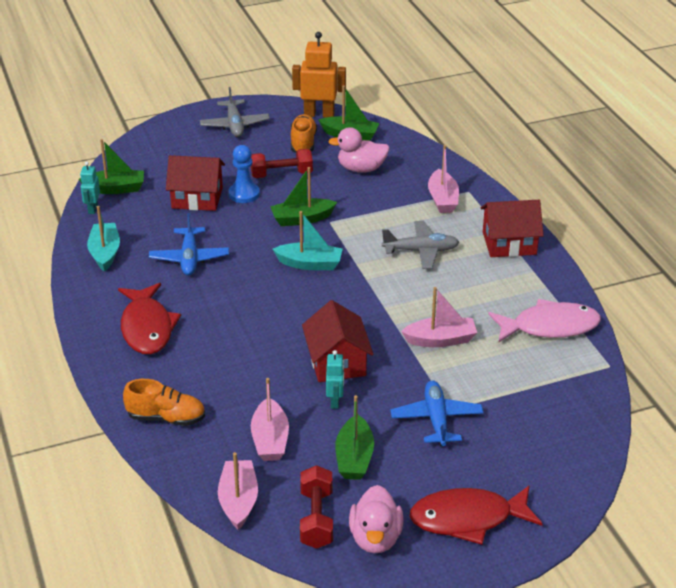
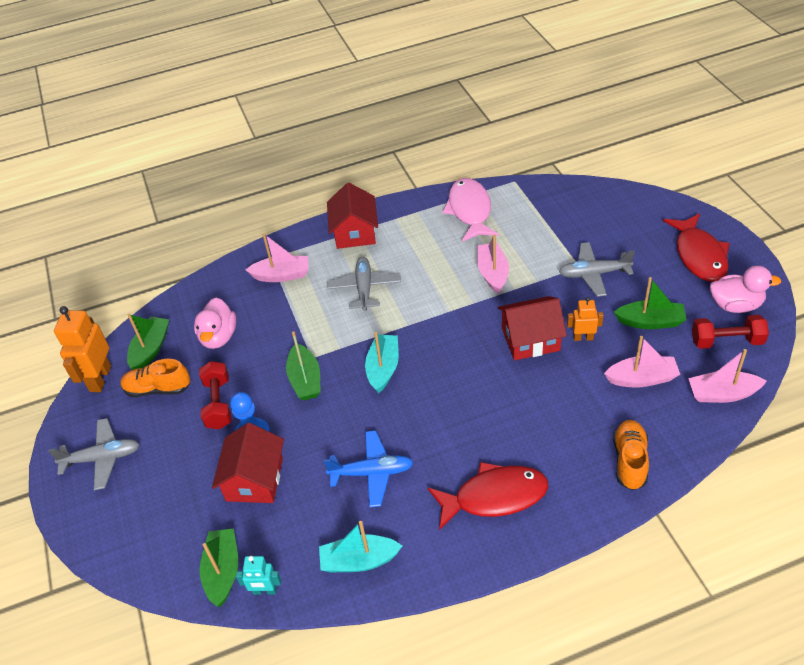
camera: 85 degrees left, 10 degrees up
turquoise robot [326,350,344,409] -> orange robot [567,297,604,341]
blue plane [391,380,483,446] -> grey plane [559,242,635,297]

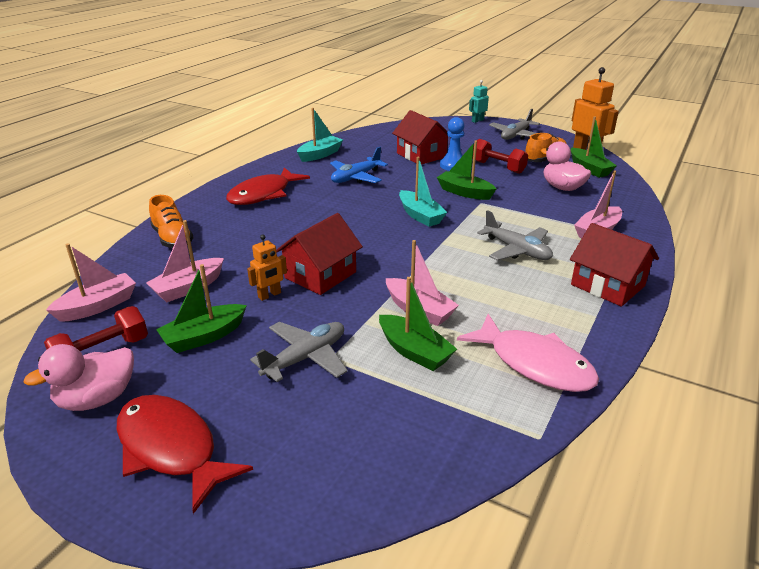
camera: 135 degrees right, 15 degrees down
green boat [200,529,238,607] -> green boat moved to [379,277,457,371]
turquoise robot [236,556,281,595] -> turquoise robot moved to [469,80,489,123]

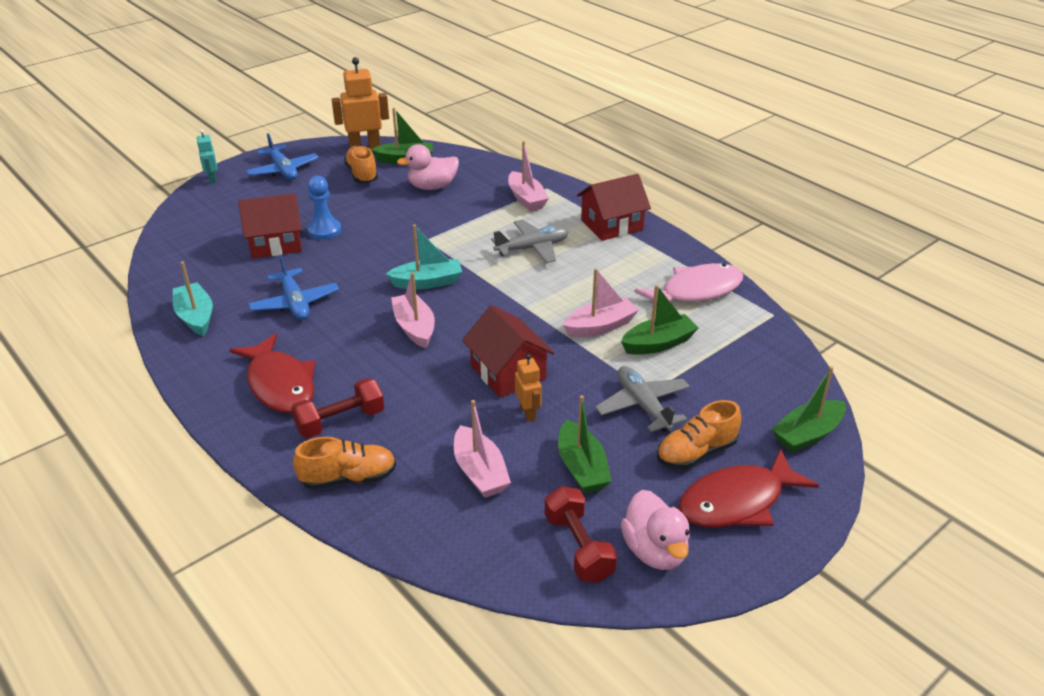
camera: 70 degrees left, 5 degrees up
pink boat [46,243,136,322] -> pink boat moved to [391,272,435,348]
green boat [437,141,496,200] -> green boat moved to [772,366,846,453]
red dumbbell [473,139,528,174] -> red dumbbell moved to [291,378,384,438]
grey plane [489,109,540,140] -> blue plane [246,133,319,180]
none -> orange shoe [657,400,741,469]

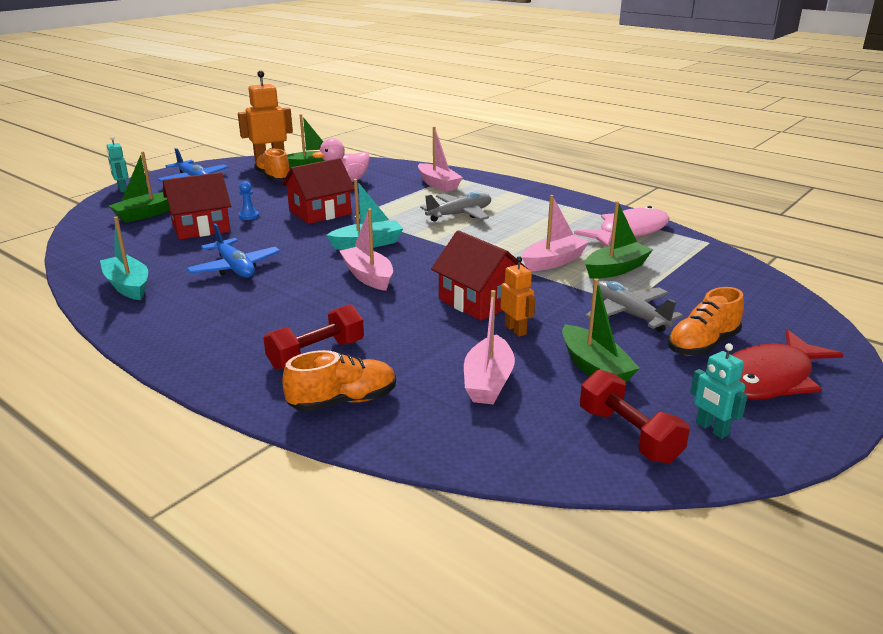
camera: 10 degrees left, 10 degrees down
red fish [229,333,315,413] -> none
blue pawn [307,176,341,240] -> blue pawn [239,181,259,220], size x0.60
pink boat [454,400,511,498] -> pink boat turned 45 degrees clockwise [464,290,515,404]
red house [577,174,651,241] -> red house moved to [282,158,354,224]
pink duck [621,490,690,570] -> turquoise robot [690,343,747,439]
green boat [772,366,846,453] -> green boat moved to [109,151,170,223]

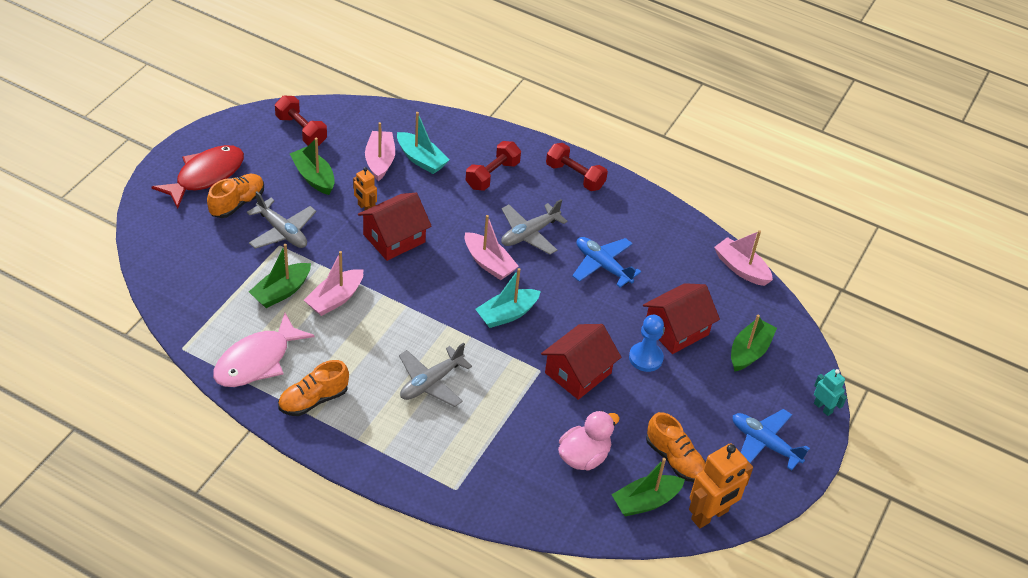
camera: 165 degrees right, 20 degrees up
turquoise boat [100,216,148,300] -> turquoise boat moved to [397,112,449,174]
blue pawn [239,181,259,220] -> blue pawn [629,315,664,372], size x1.67
orange shoe [282,350,396,412] -> orange shoe moved to [278,360,349,416]
pink boat [418,126,463,192] -> pink boat moved to [714,230,773,286]
red house [431,230,529,321] -> red house turned 75 degrees counterclockwise [358,193,432,261]
turquoise robot [690,343,747,439] -> none
none -> grey plane [501,199,568,254]
none -> red dumbbell [546,143,608,191]

